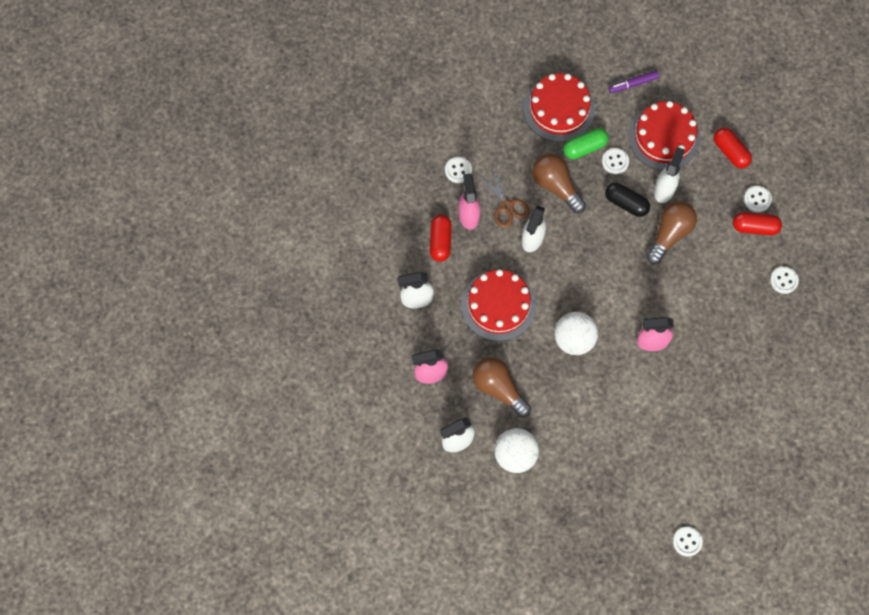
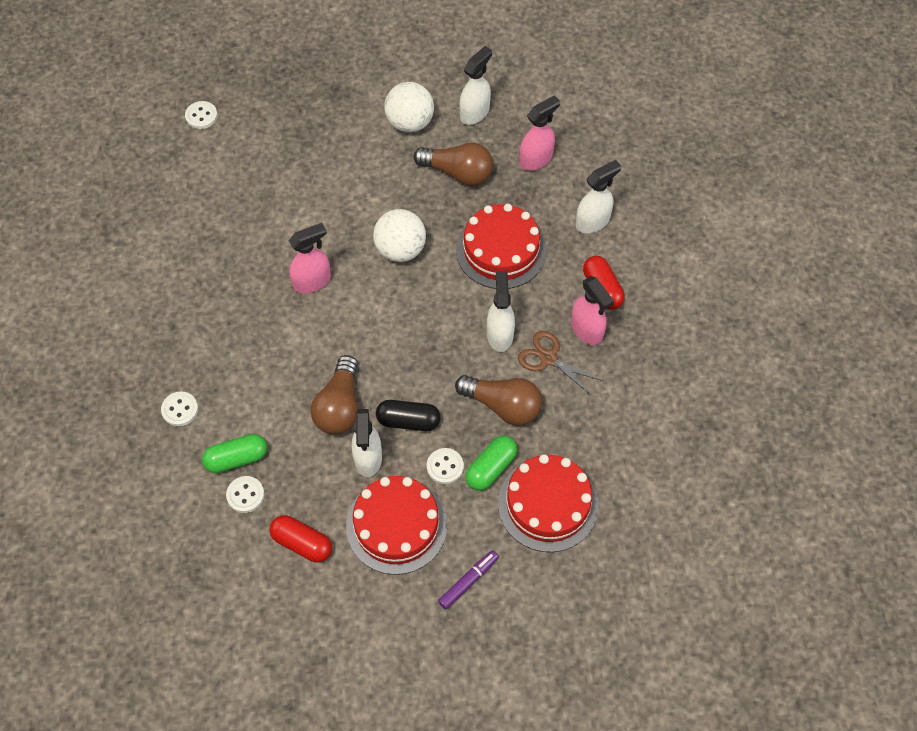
camera: 155 degrees right, 10 degrees down
white button [445,157,472,183] -> none
red capsule [733,212,782,235] -> green capsule [202,434,267,473]

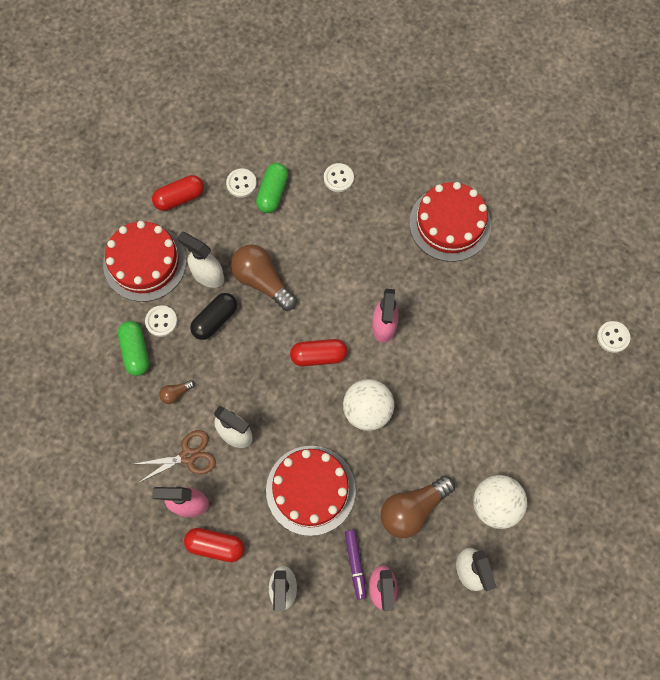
camera: 125 degrees right, 10 degrees up
purple marker [438,550,499,609] -> purple marker moved to [345,530,366,600]
brown light bulb [455,375,542,426] -> brown light bulb [159,380,195,404], size x0.45
red cake [498,454,598,552] -> red cake moved to [409,182,491,262]
none -> red capsule [290,339,347,366]

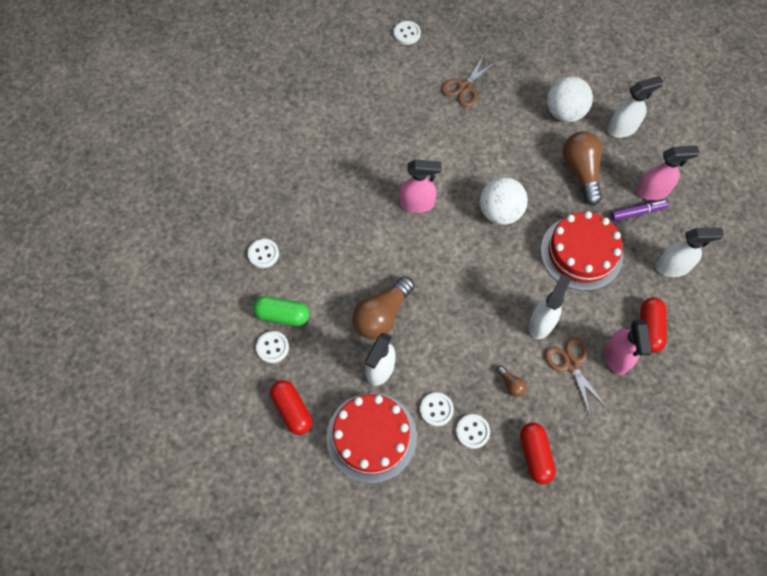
camera: 95 degrees left, 5 degrees down
green capsule [118,321,149,376] -> white button [456,414,490,449]
black capsule [190,293,237,340] -> none
red capsule [290,339,347,366] -> red capsule moved to [520,422,556,484]
brown light bulb [381,476,455,538] -> brown light bulb turned 150 degrees counterclockwise [563,132,602,205]
red cake [409,182,491,262] -> none
none -> brown scissors [442,54,497,107]

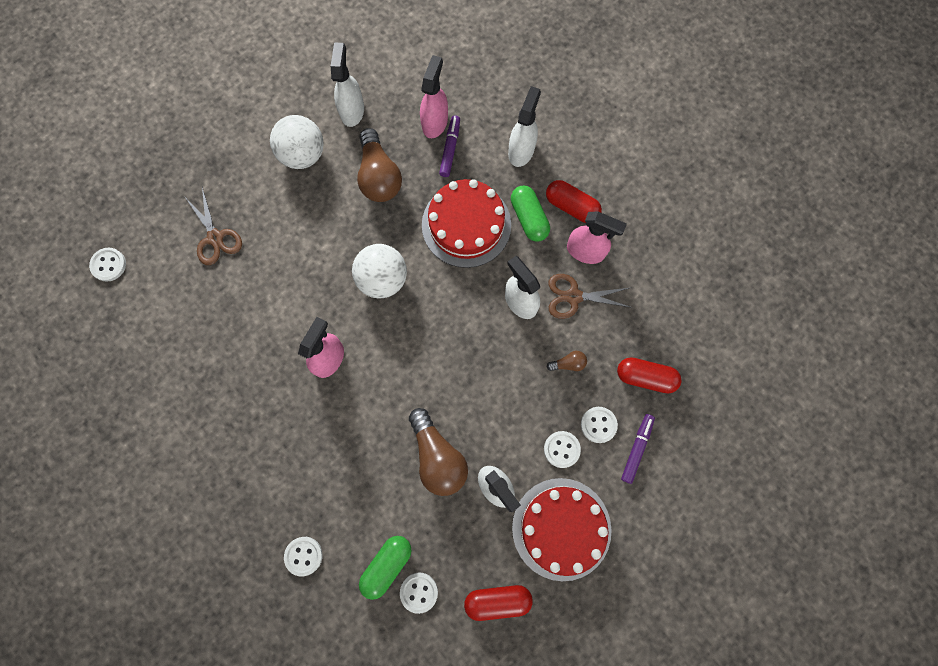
camera: 65 degrees left, 10 degrees up
brown light bulb [563,132,602,205] -> brown light bulb turned 120 degrees counterclockwise [357,128,402,202]
none -> green capsule [511,185,550,242]
none -> purple marker [621,414,655,484]

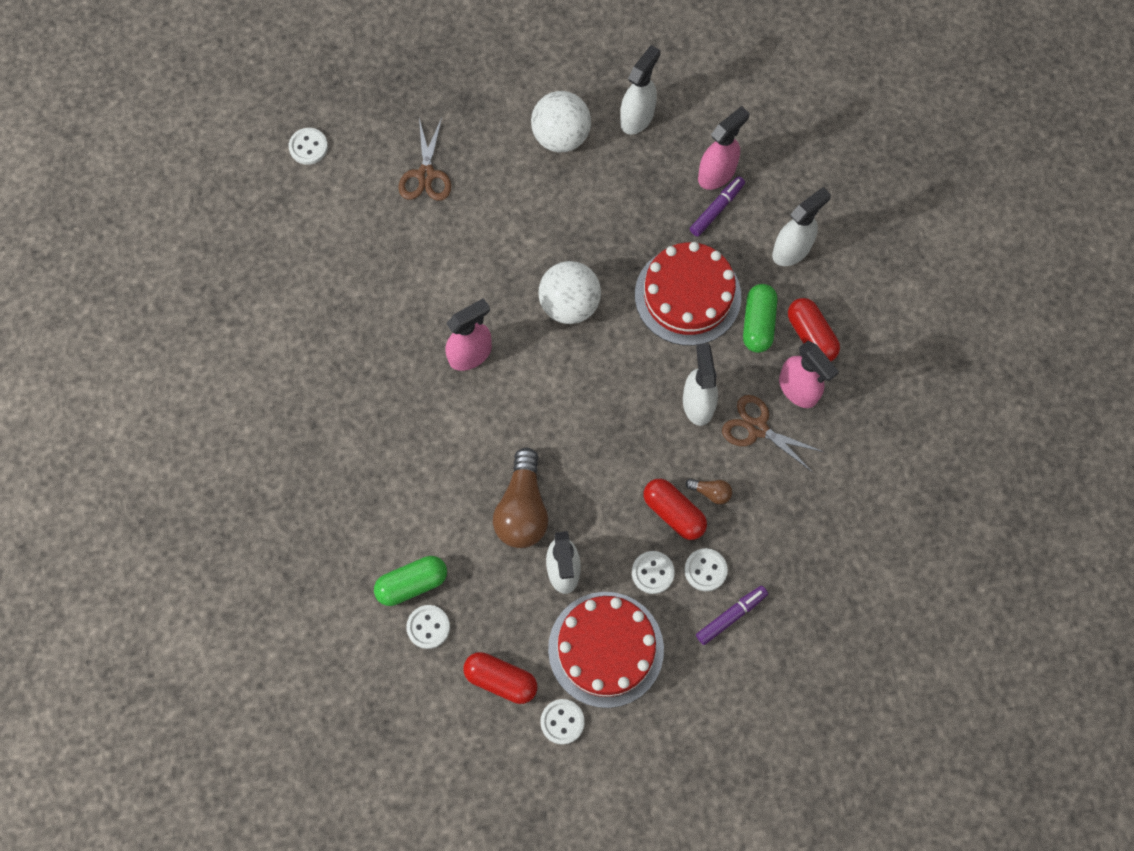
camera: 30 degrees right, 5 degrees down
white button [284,537,323,576] -> white button moved to [540,699,585,745]
brown light bulb [357,128,402,202] -> none
red capsule [617,357,682,393] -> red capsule moved to [643,479,707,540]

